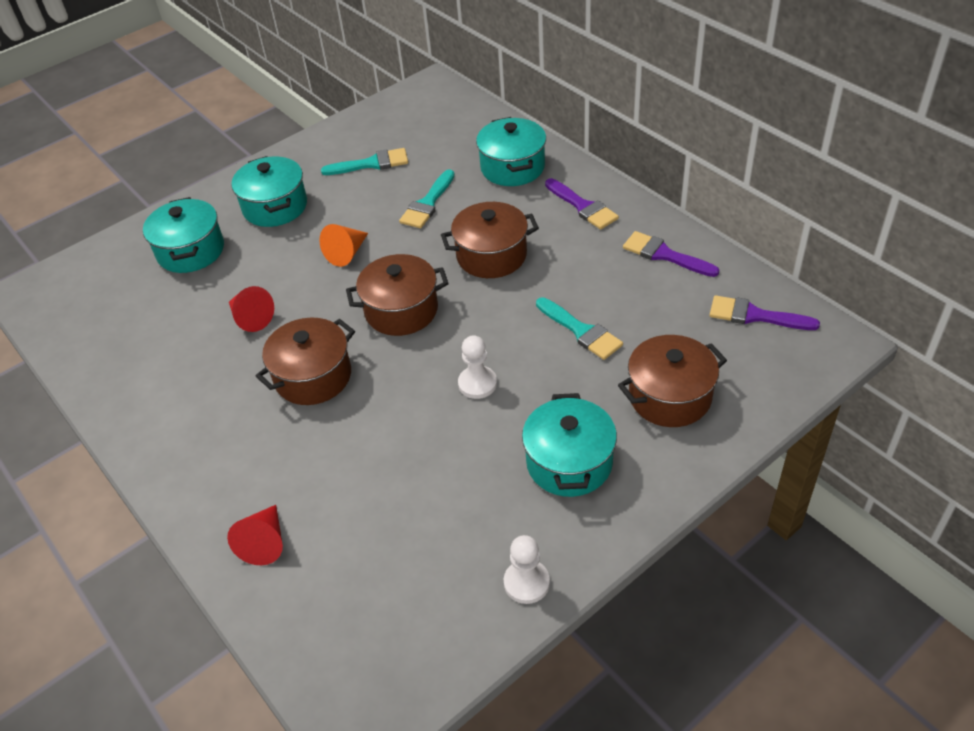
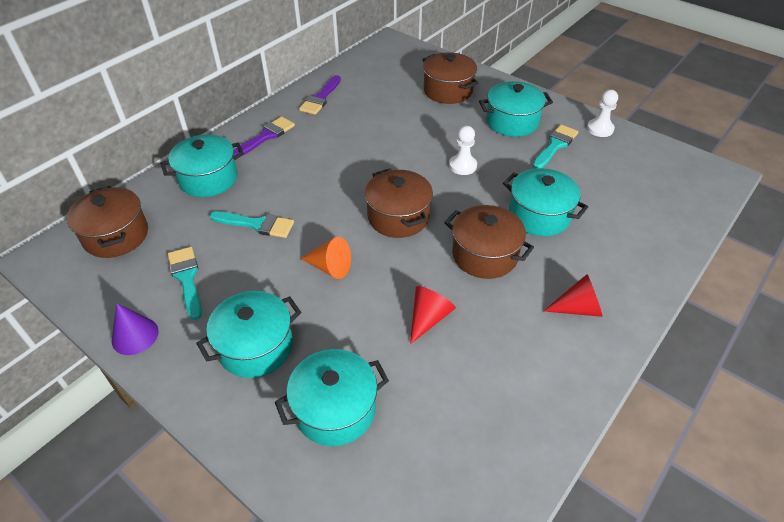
camera: 105 degrees left, 0 degrees up
red cone [227,505,283,565] -> red cone moved to [544,274,603,317]
brown pot [441,202,539,278] -> brown pot moved to [67,186,148,258]
turquoise brush [536,297,623,360] -> turquoise brush moved to [533,125,578,169]
purple brush [710,295,820,330] -> none
none -> purple cone [112,303,159,355]
none -> turquoise pot [503,168,588,236]

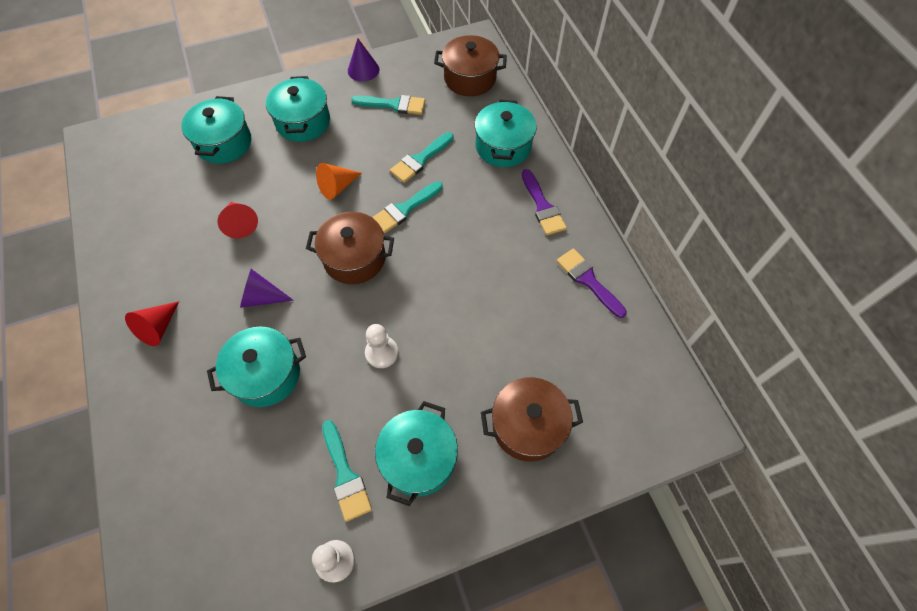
camera: 120 degrees right, 15 degrees up
brown pot [444,205,534,279] -> purple cone [240,269,294,308]
none -> turquoise brush [372,181,443,233]

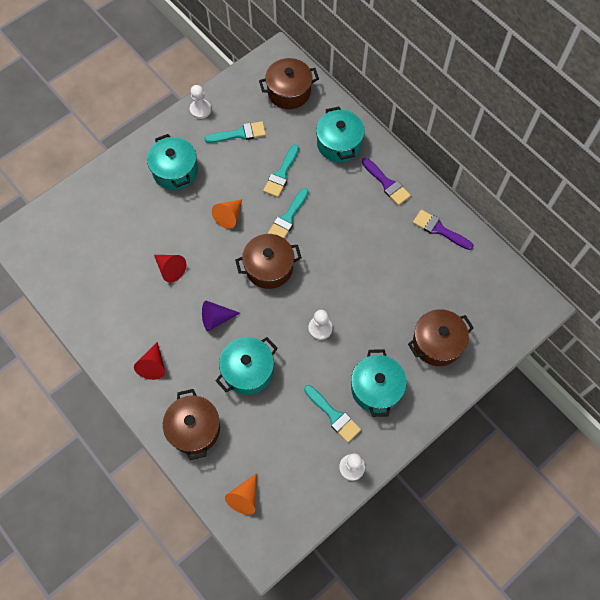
camera: 20 degrees left, 5 degrees up
turquoise pot [181,96,251,164] -> none
purple cone [348,38,379,82] -> white pawn [190,85,211,119]
none -> brown pot [163,389,220,460]
none -> orange cone [225,473,257,515]

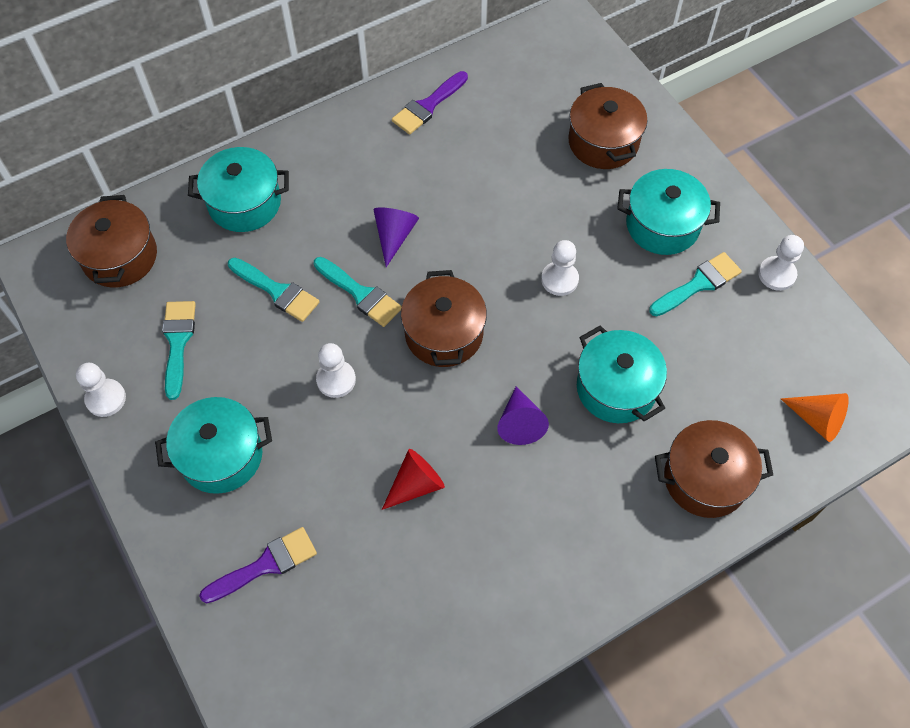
camera: 80 degrees left, 5 degrees down
red cone [134,342,165,380] -> none
orange cone [212,199,242,229] -> white pawn [316,343,356,398]
purple brush [362,158,411,205] -> purple brush moved to [199,527,317,603]
none -> purple cone [373,207,419,267]

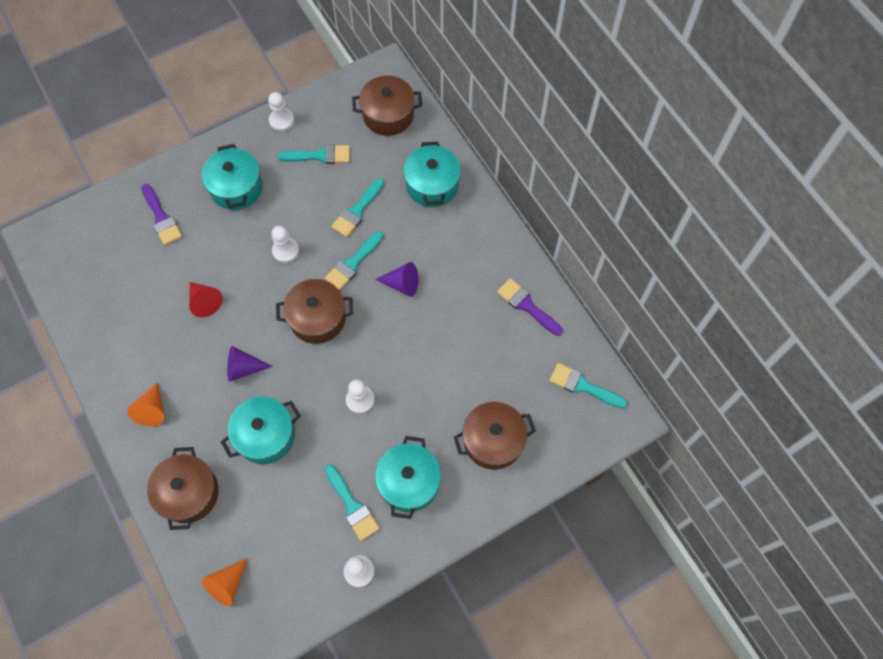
camera: 90 degrees right, 5 degrees up
none -> orange cone [127,382,165,426]
none -> turquoise brush [549,363,628,408]

